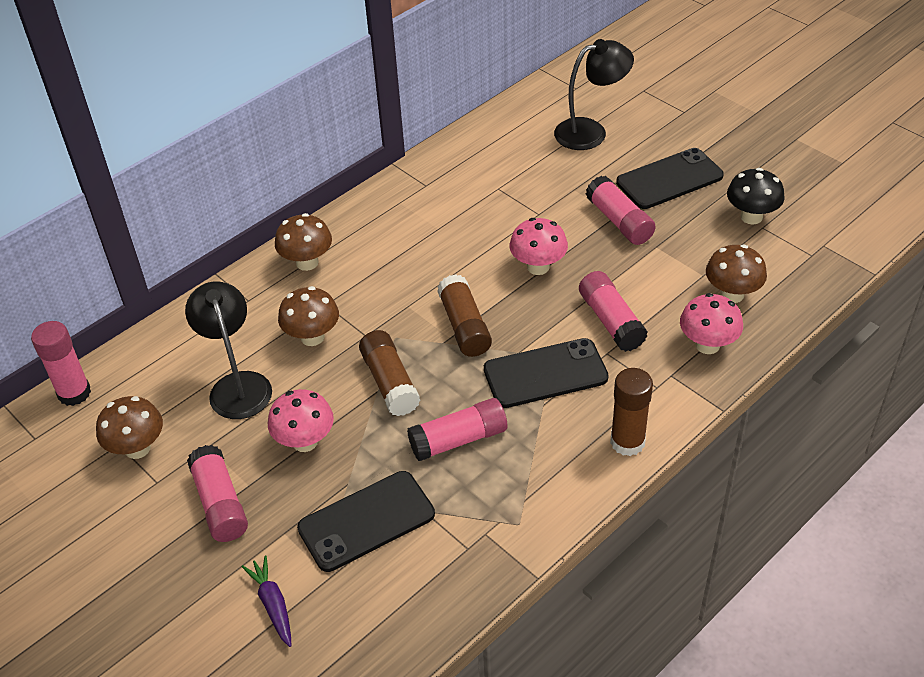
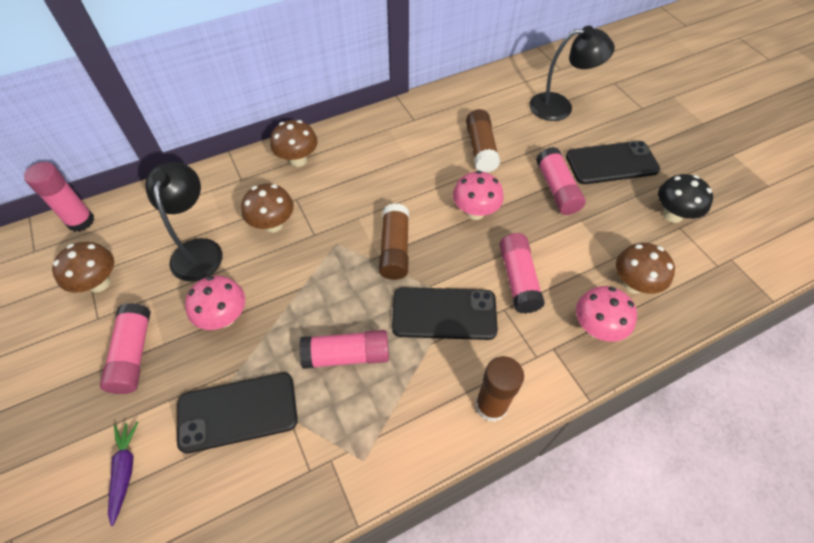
camera: 15 degrees right, 10 degrees up
brown glue stick [359,330,421,416] -> brown glue stick moved to [466,109,500,173]

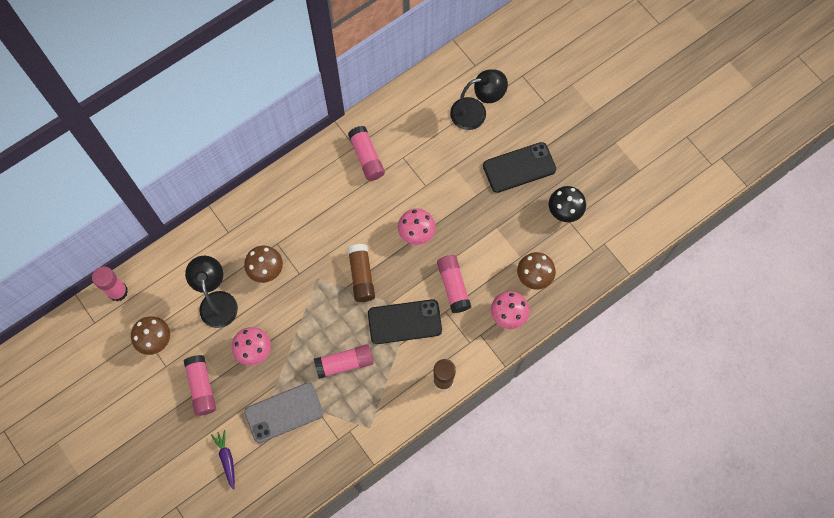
camera: 10 degrees left, 15 degrees up
black phone [177,372,298,454] -> grey phone [244,382,323,443]
brown mushroom [270,120,318,167] -> none
brown glue stick [466,109,500,173] -> none
pink glue stick [536,147,586,215] -> pink glue stick moved to [348,126,385,181]

